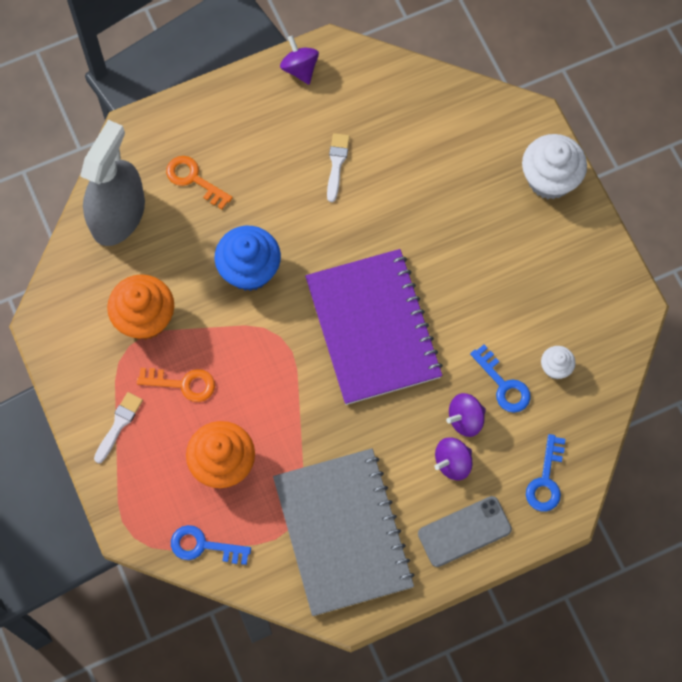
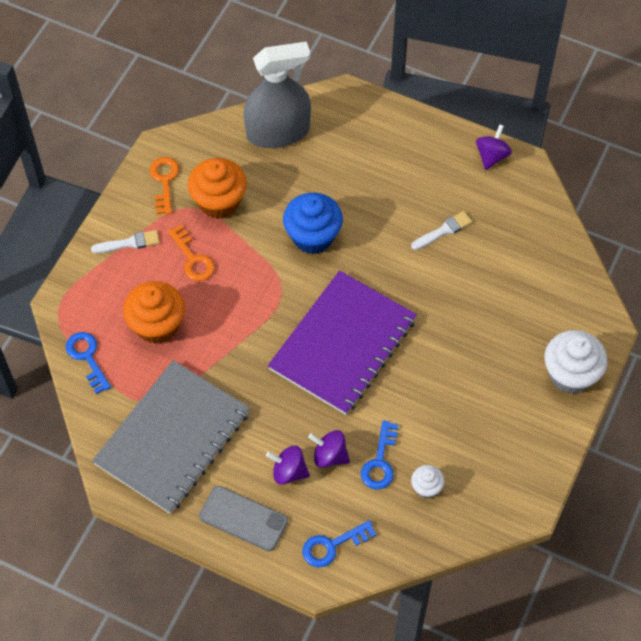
camera: 50 degrees right, 10 degrees down
orange key [166,156,233,209] -> orange key moved to [150,157,179,215]

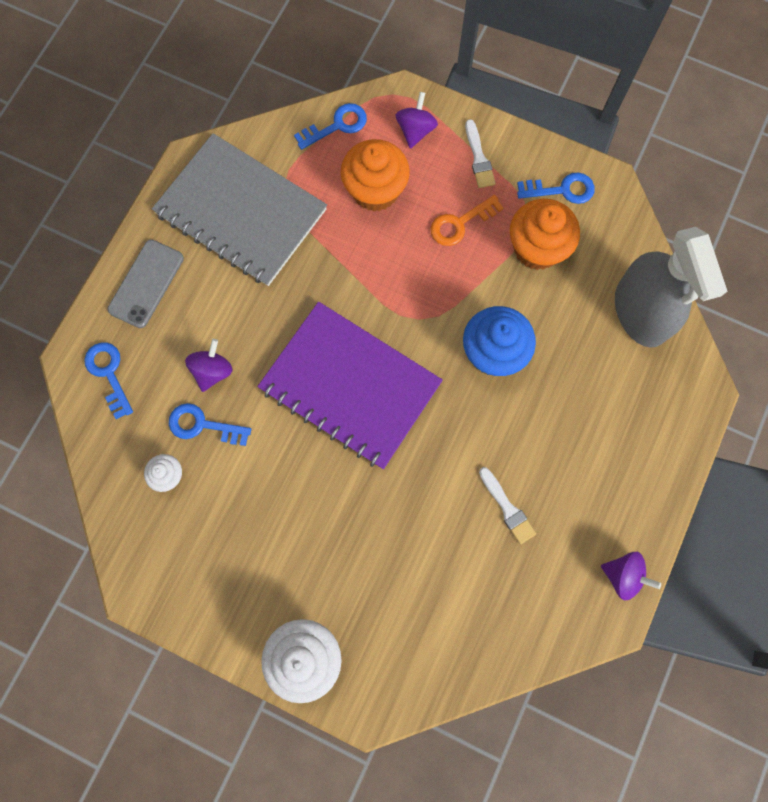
camera: 90 degrees right, 15 degrees up
orange key [150,157,179,215] -> blue key [517,173,595,204]
purple spinning top [266,445,310,485] -> purple spinning top moved to [396,92,438,149]

